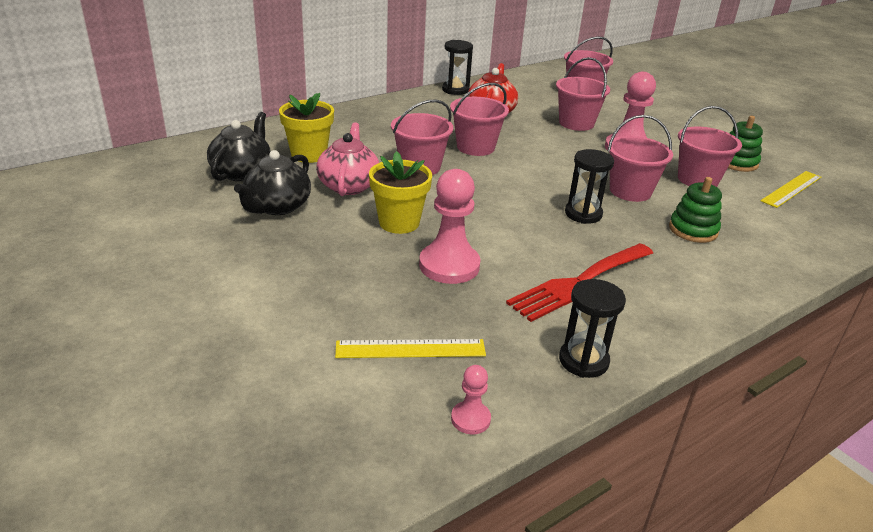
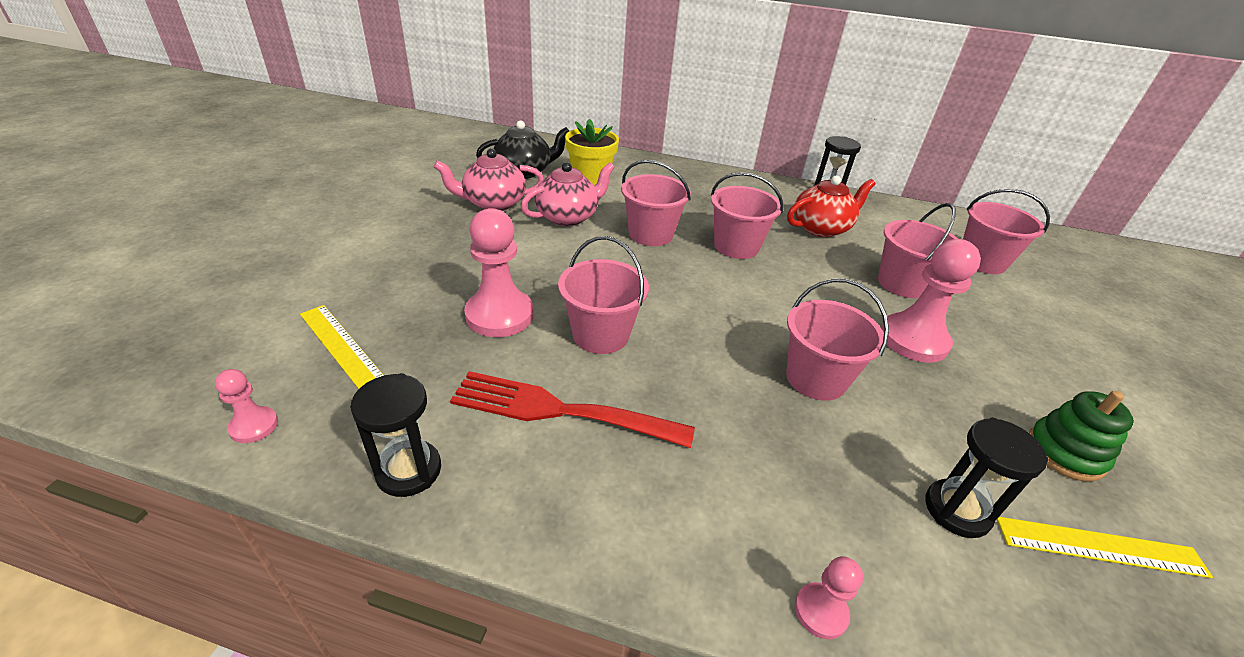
camera: 50 degrees right, 5 degrees up
black teapot [234,150,311,215] -> pink teapot [434,148,544,211]
yellow flower pot [369,151,432,234] -> none
black hourglass [565,149,614,224] -> black hourglass moved to [925,418,1048,538]
green stacking toy [669,177,722,243] -> none
pink bucket [678,106,742,187] -> pink bucket moved to [558,236,649,354]
none -> pink pawn [795,556,863,639]

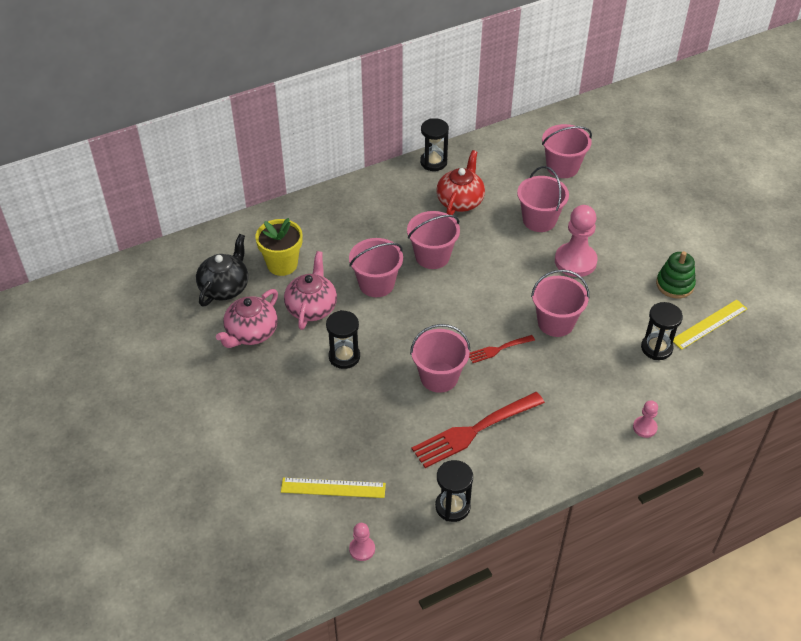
camera: 40 degrees left, 10 degrees up
pink pawn [464,208,533,337] -> none
none -> black hourglass [326,310,360,369]
none -> red fork [469,335,535,363]

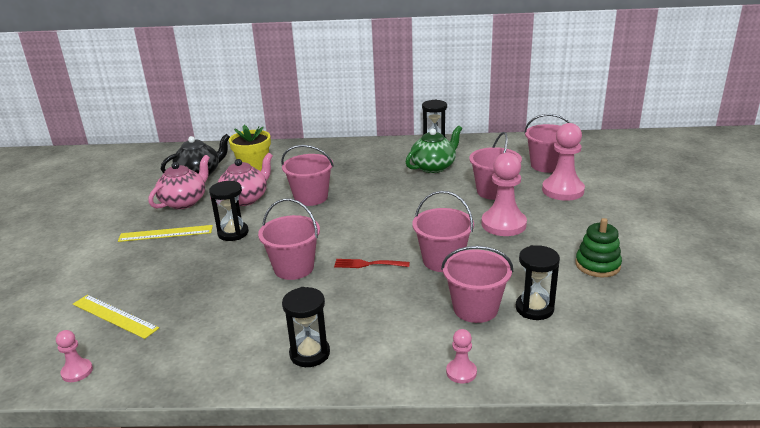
camera: 30 degrees right, 20 degrees down
pink teapot [216,289,278,348] -> pink teapot turned 150 degrees clockwise [148,155,210,209]
pink bucket [407,211,460,269] -> pink bucket moved to [441,246,513,323]
red fork [412,392,545,468] -> none
black hourglass [435,460,473,522] -> black hourglass moved to [282,287,330,367]
red teapot [437,150,485,215] -> green teapot [405,125,462,173]
yellow ruler [673,300,748,350] -> yellow ruler moved to [118,225,213,242]
none -> pink pawn [542,123,585,201]

